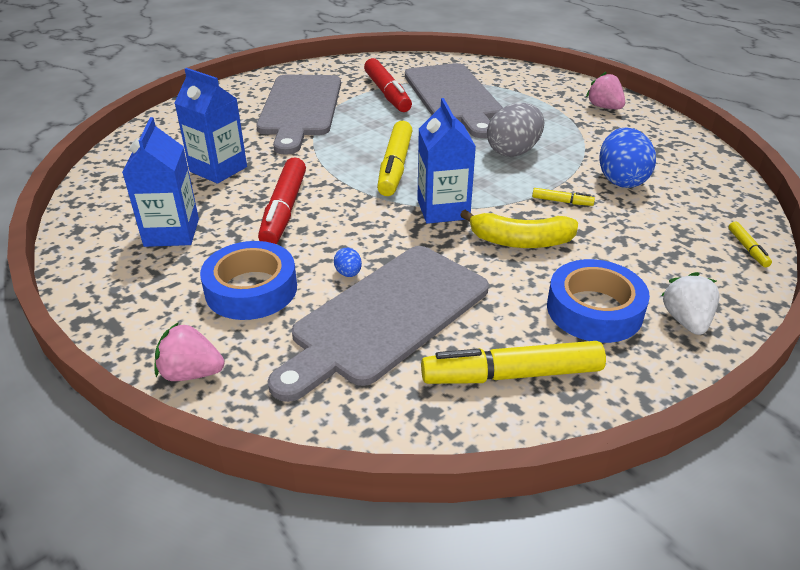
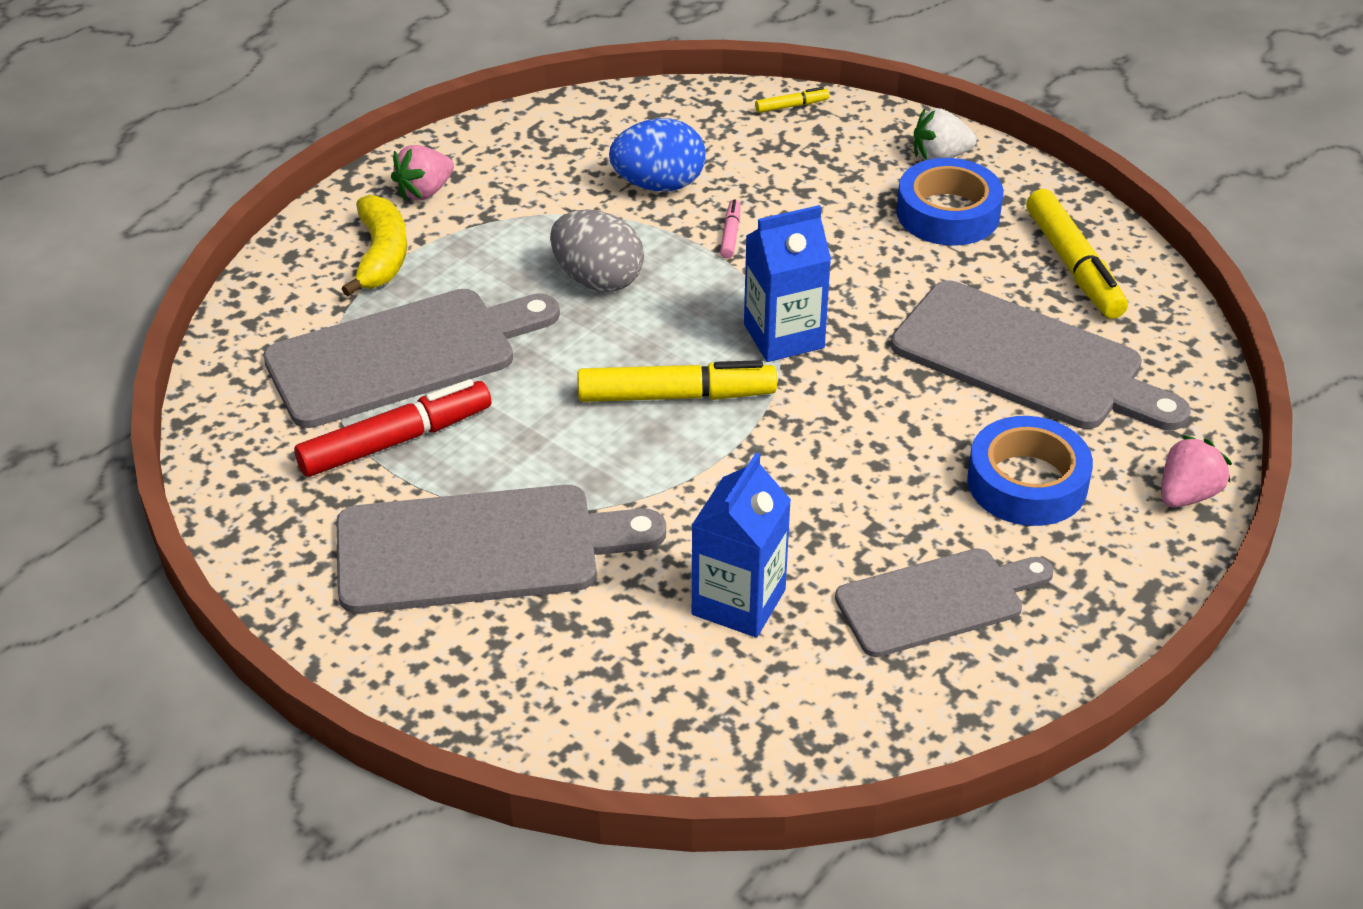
camera: 100 degrees left, 5 degrees up
blue carton [122,117,199,247] -> grey cutting board [835,548,1054,657]
pink strawberry [154,322,224,381] -> pink strawberry turned 135 degrees counterclockwise [1161,435,1232,507]
red marker [258,157,306,244] -> none
blue egg [334,248,362,277] -> none
yellow banana [460,210,578,248] -> yellow banana moved to [341,195,407,296]
yellow marker [532,188,595,206] -> pink marker [720,200,741,258]

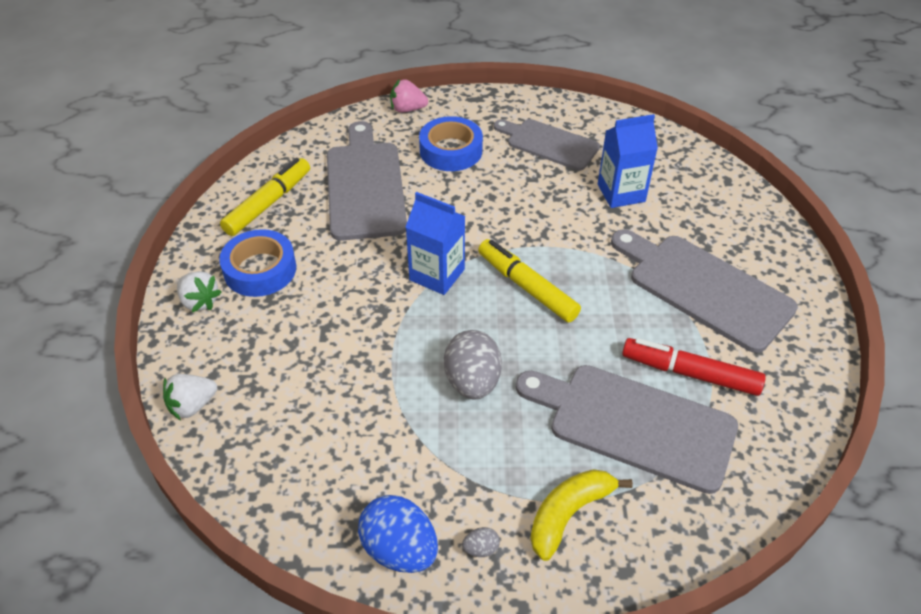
camera: 130 degrees left, 5 degrees up
pink strawberry [391,145,454,200] -> grey egg [462,527,500,557]
blue egg [609,118,706,191] -> blue egg moved to [358,495,438,573]
pink marker [720,200,741,258] -> none
yellow marker [755,87,829,113] -> white strawberry [163,374,217,421]

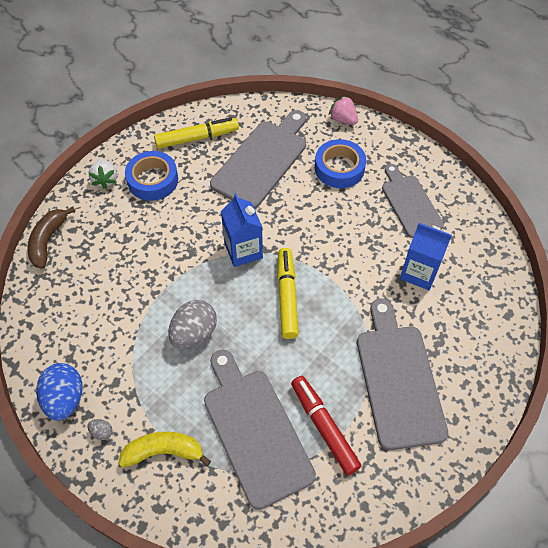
camera: 40 degrees right, 10 degrees up
white strawberry [163,374,217,421] -> brown banana [28,207,75,269]

